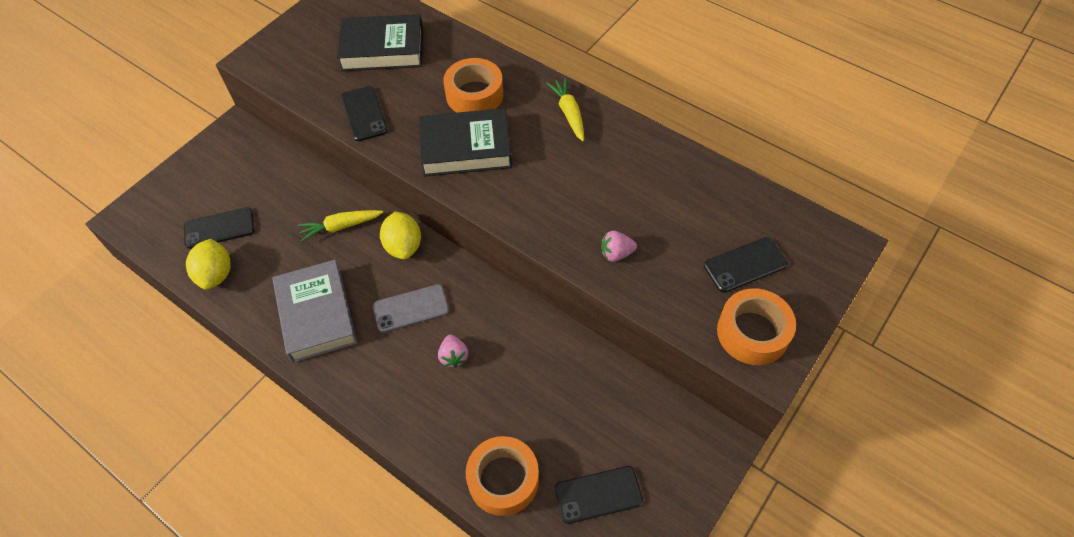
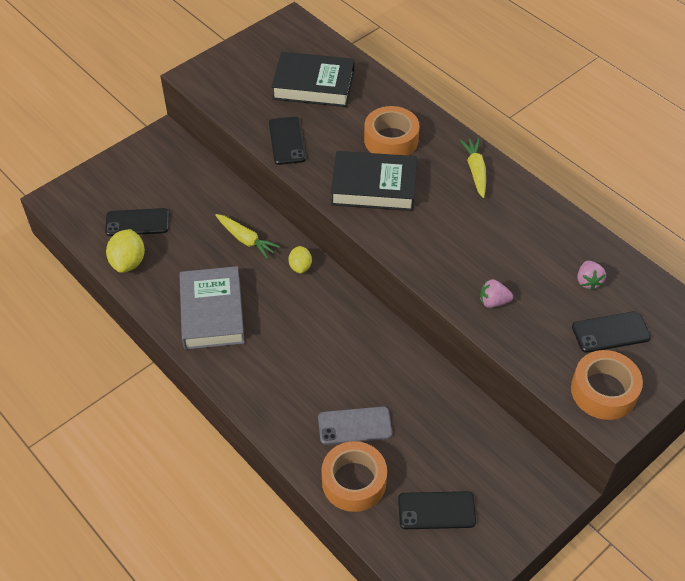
camera: 10 degrees right, 5 degrees down
yellow carrot [298,210,384,241] -> yellow carrot turned 135 degrees counterclockwise [215,214,280,259]
grey phone [373,284,449,333] -> grey phone moved to [318,406,392,445]
yellow lemon [380,212,421,259] -> yellow lemon [288,246,312,273], size x0.63
pink strawberry [438,335,468,368] -> pink strawberry moved to [577,261,606,290]

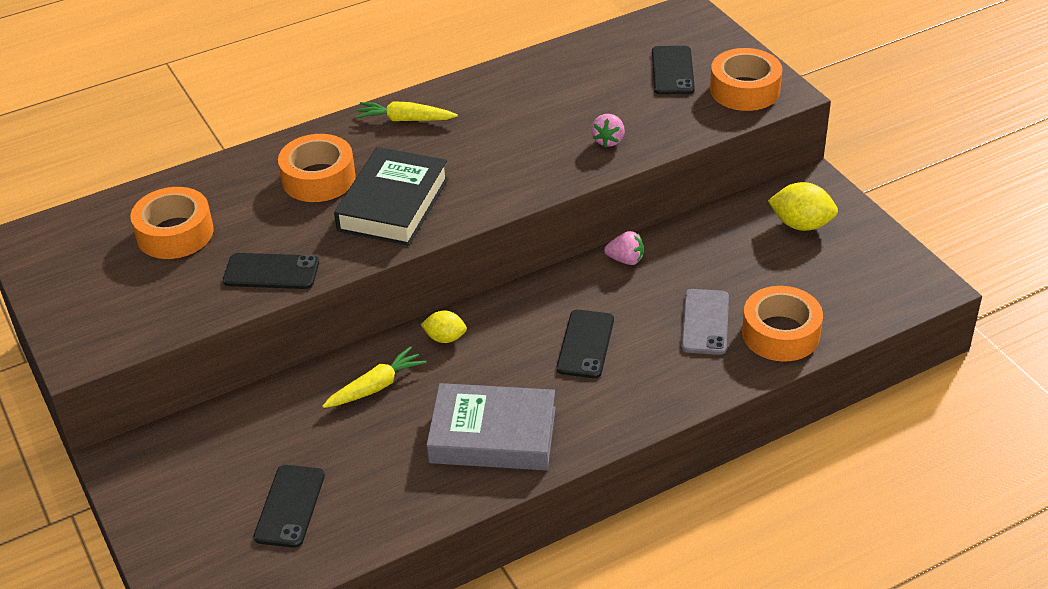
camera: 75 degrees left, 10 degrees down
yellow lemon [106,229,145,273] -> yellow lemon moved to [768,182,838,231]
black book [272,52,354,107] -> orange tape [131,187,214,259]
black phone [398,491,476,529] -> black phone moved to [557,310,614,378]
pink strawberry [577,261,606,290] -> pink strawberry moved to [604,231,644,265]

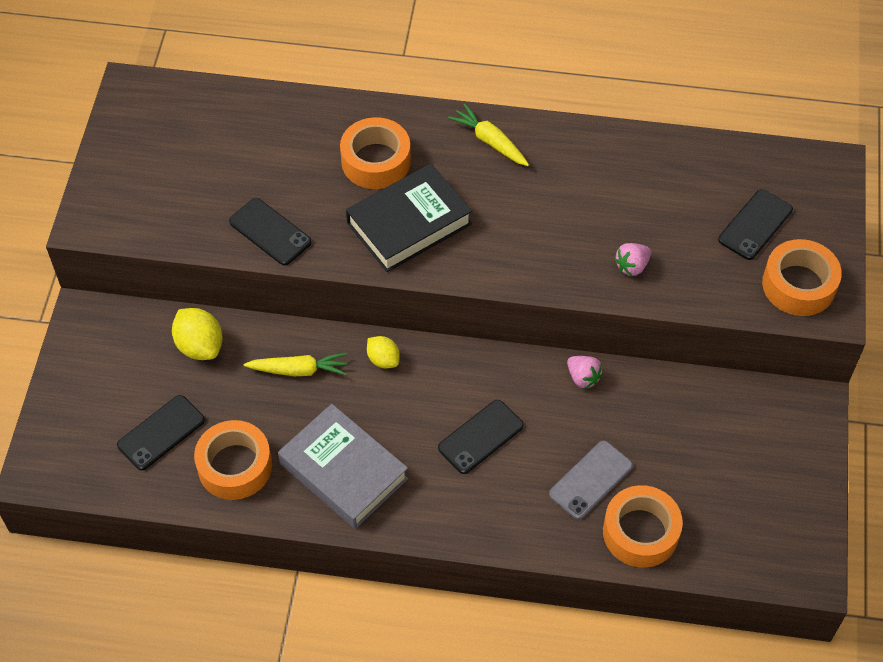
camera: 35 degrees right, 15 degrees up
orange tape [131,187,214,259] -> orange tape moved to [194,420,272,500]
yellow lemon [768,182,838,231] -> yellow lemon moved to [172,308,223,360]

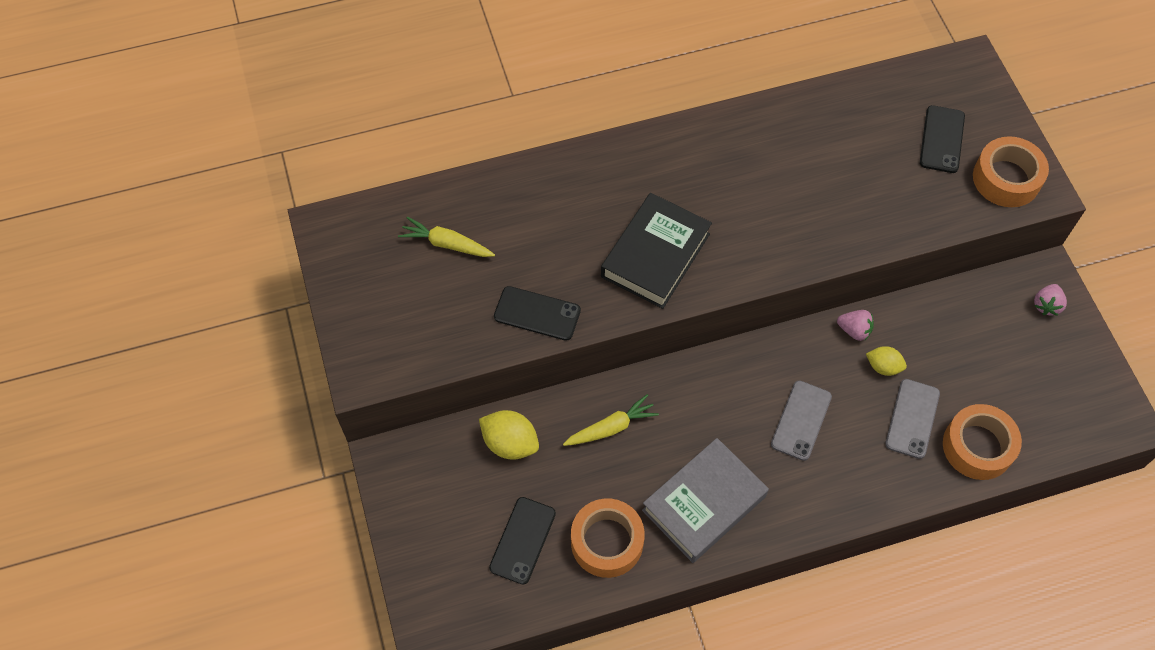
camera: 25 degrees left, 5 degrees up
grey book [278,404,408,529] -> grey book turned 60 degrees counterclockwise [642,438,769,563]
orange tape [340,117,411,189] -> none
yellow lemon [367,336,400,368] -> yellow lemon moved to [866,346,907,376]
black phone [438,400,524,474] -> grey phone [771,380,832,461]
yellow carrot [448,104,529,166] -> yellow carrot moved to [398,217,495,257]
pink strawberry [614,243,651,276] -> pink strawberry moved to [1034,284,1067,316]

